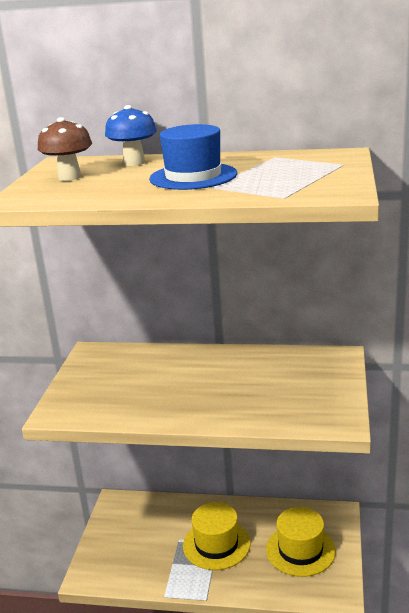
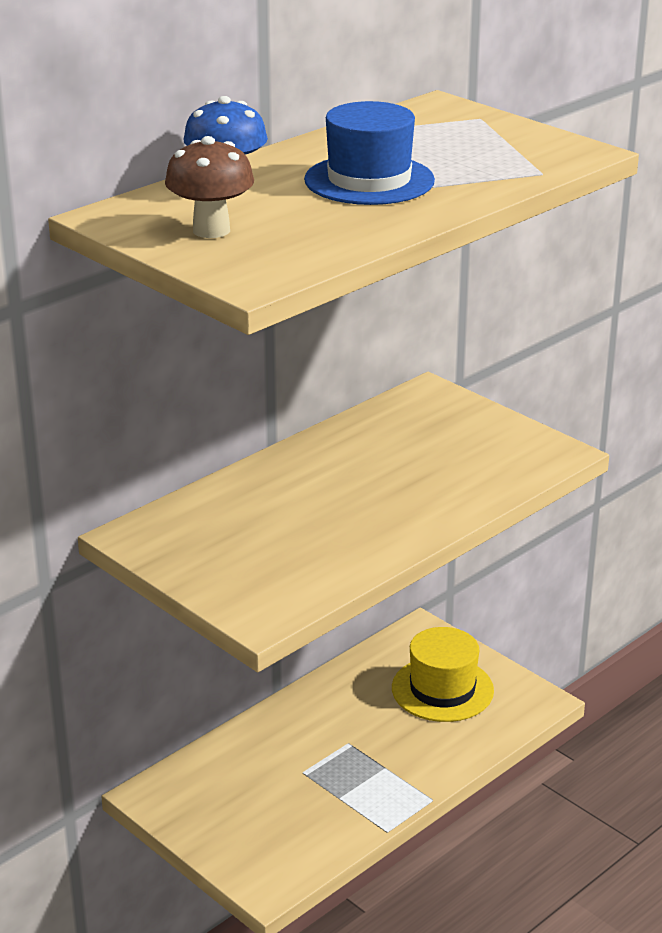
camera: 55 degrees left, 5 degrees up
yellow hat [183,502,250,570] -> none

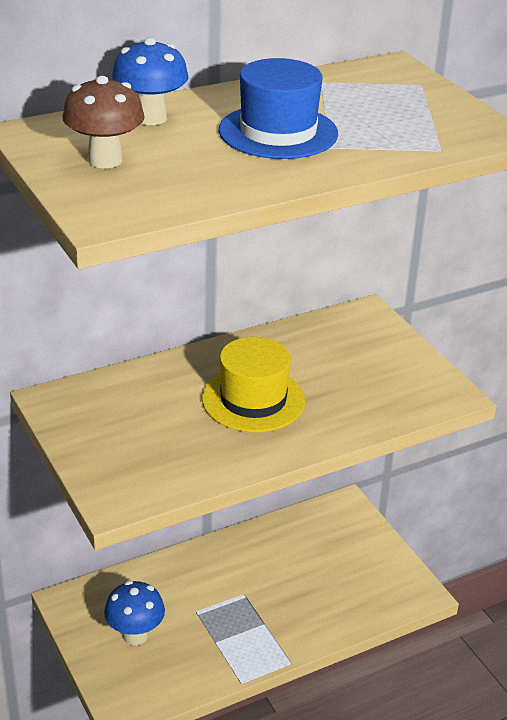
camera: 15 degrees right, 5 degrees up
yellow hat [392,627,494,722] -> yellow hat moved to [202,337,305,432]
none -> blue mushroom [104,581,165,645]

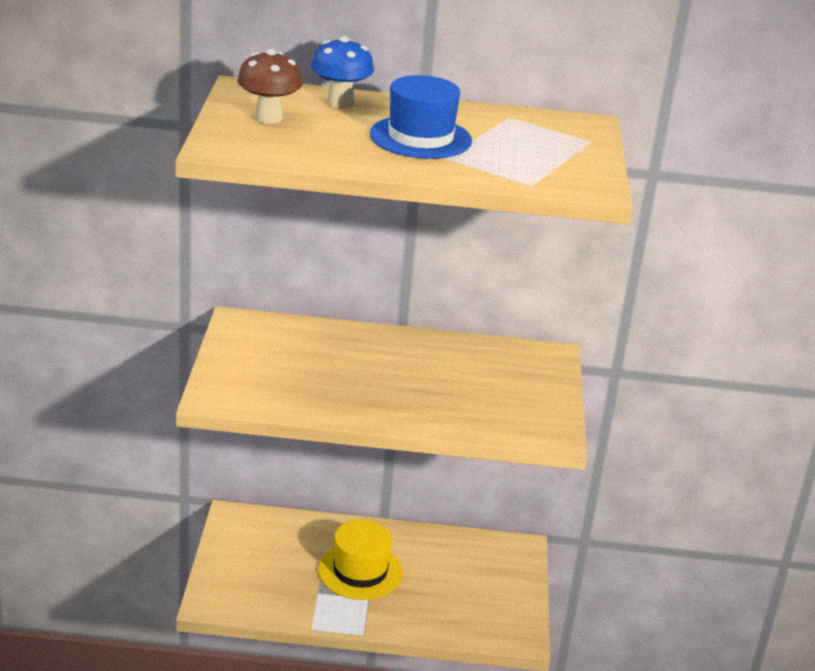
camera: 30 degrees right, 5 degrees down
blue mushroom [104,581,165,645] -> none
yellow hat [202,337,305,432] -> yellow hat moved to [318,520,403,600]

